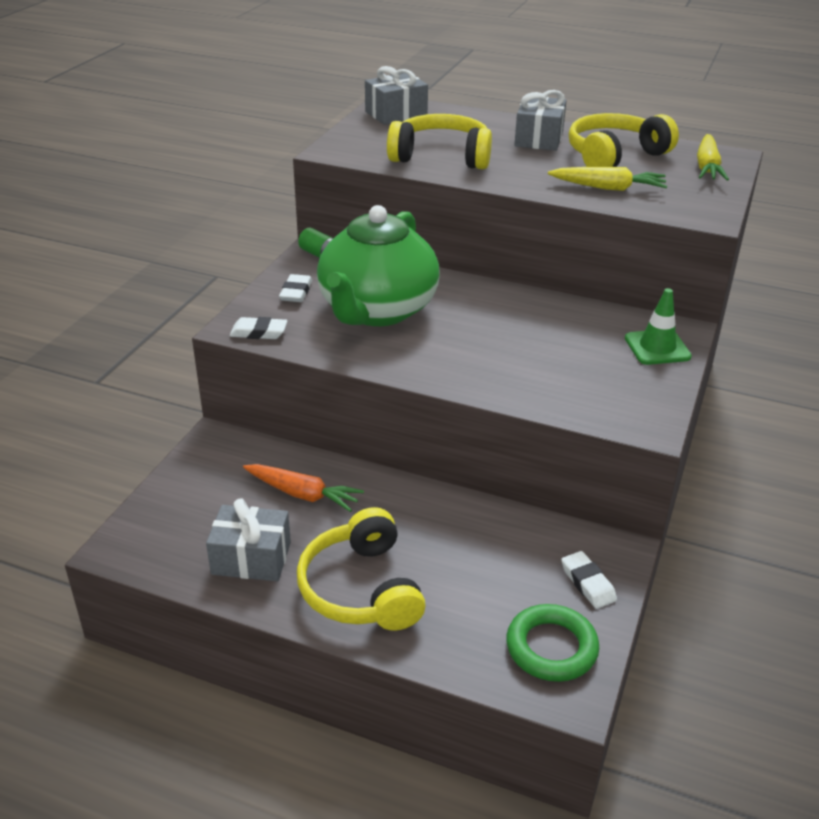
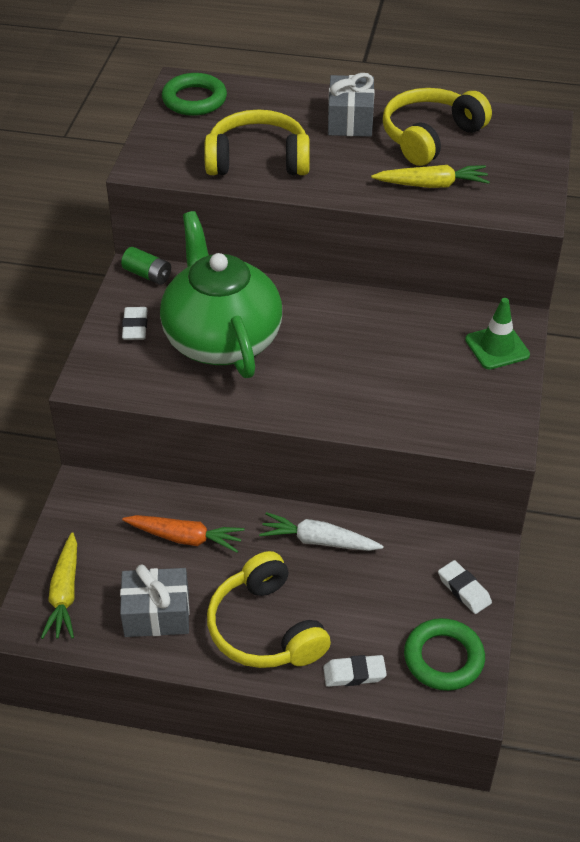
camera: 10 degrees left, 10 degrees up
white eraser [230,317,287,339] -> white eraser moved to [323,655,387,687]
green teapot [317,205,439,326] -> green teapot turned 150 degrees clockwise [160,211,282,378]
grey gift [365,66,428,125] -> green ring [162,73,227,116]
yellow carrot [697,134,729,181] -> yellow carrot moved to [41,532,77,639]
none -> white carrot [259,512,384,551]

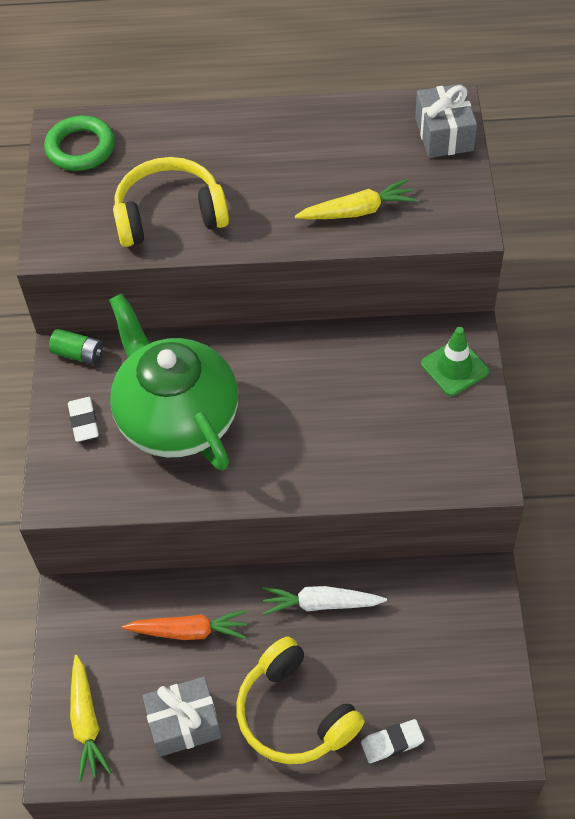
camera: 10 degrees left, 10 degrees up
grey gift [328,73,375,137] -> grey gift moved to [415,84,477,158]
yellow headphones [383,88,492,166] -> none
green ring [404,618,485,691] -> none
white eraser [438,560,492,614] -> none

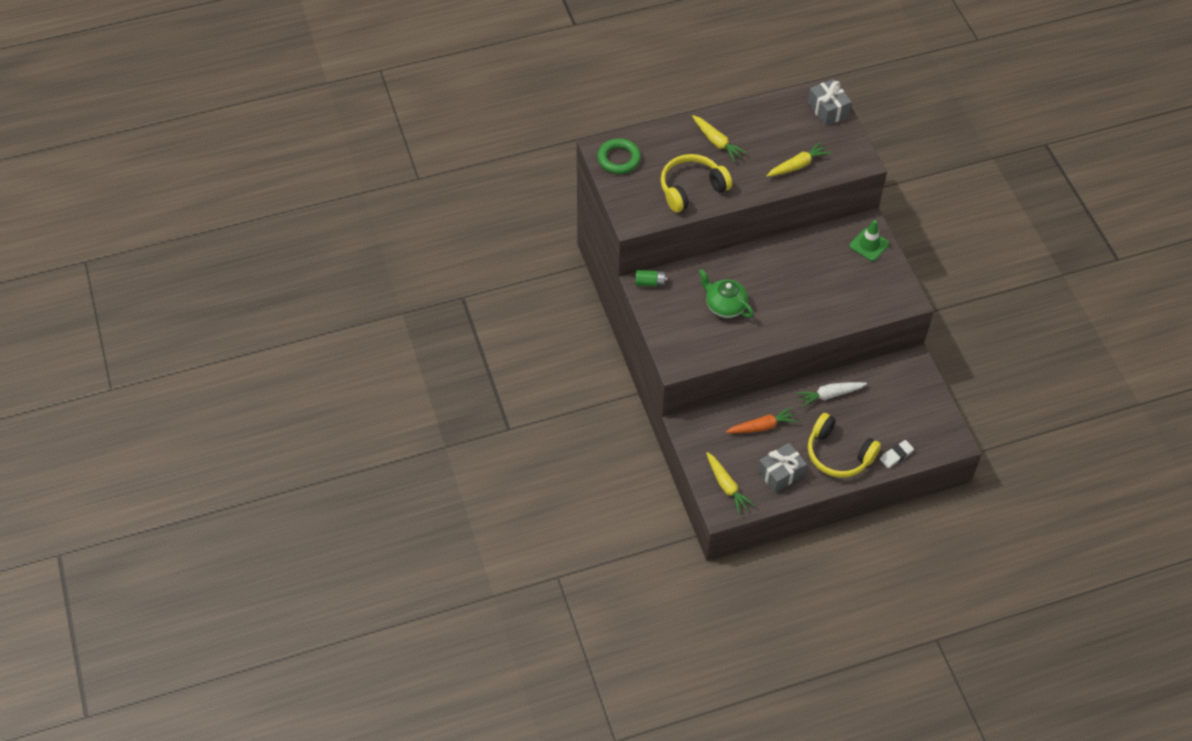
camera: 20 degrees left, 0 degrees up
white eraser [68,397,99,442] -> none
green teapot [109,293,238,470] -> green teapot [699,269,754,318], size x0.56
none -> yellow carrot [692,115,747,162]

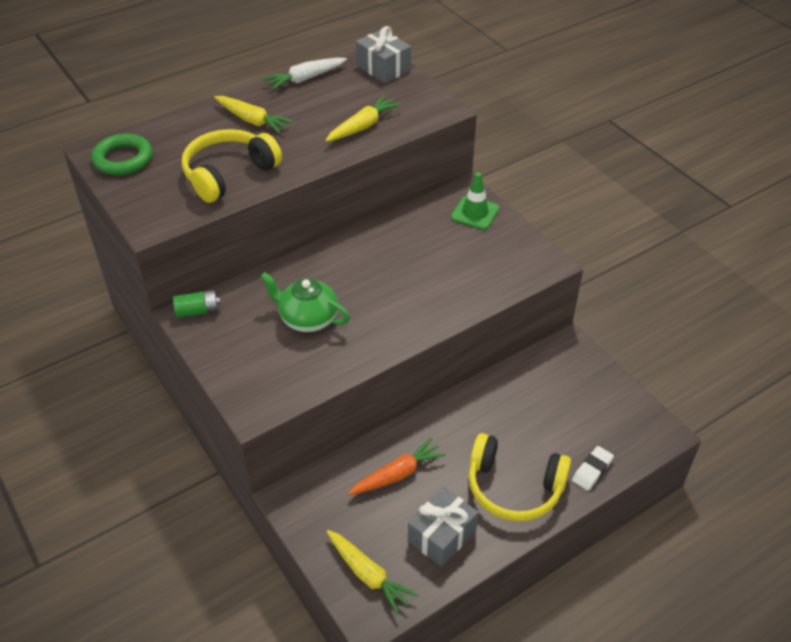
camera: 15 degrees left, 10 degrees down
white carrot [796,382,867,407] -> white carrot moved to [262,58,347,90]

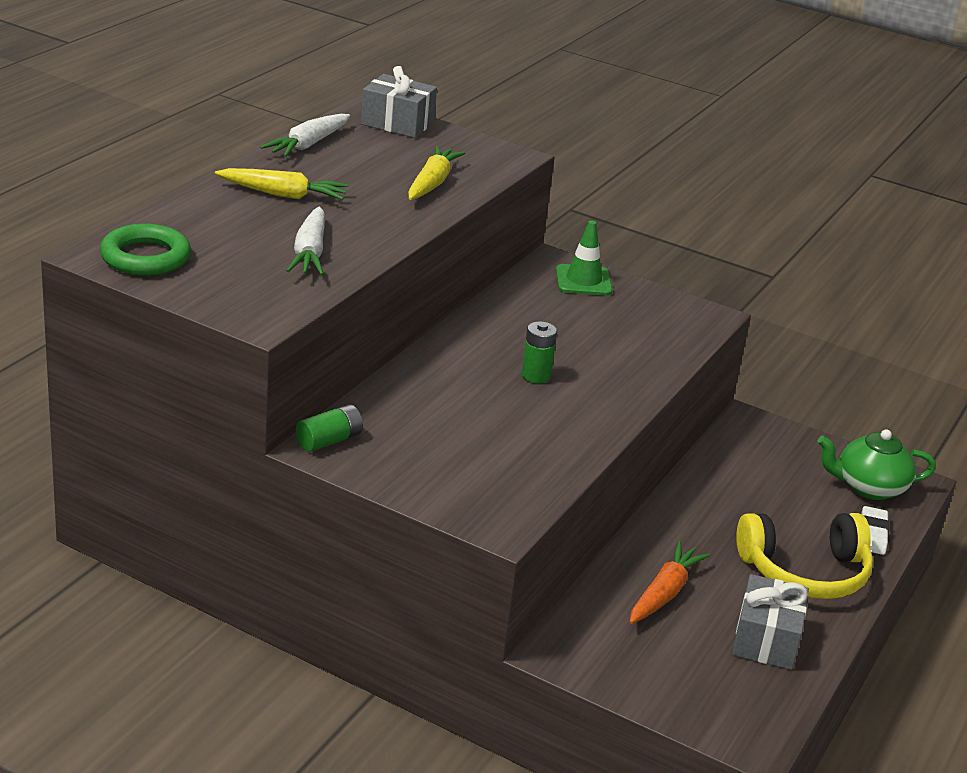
camera: 30 degrees left, 15 degrees down
yellow headphones [182,129,282,203] -> white carrot [286,206,325,275]
green teapot [260,272,350,332] -> green teapot moved to [818,430,936,500]
yellow carrot [327,530,418,615] -> none
none -> green battery [522,321,557,383]

